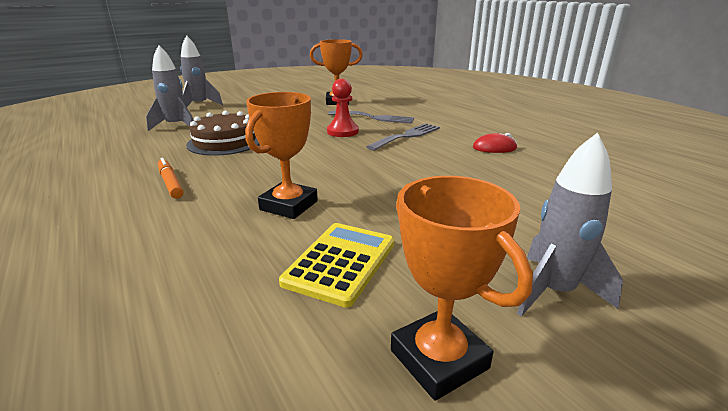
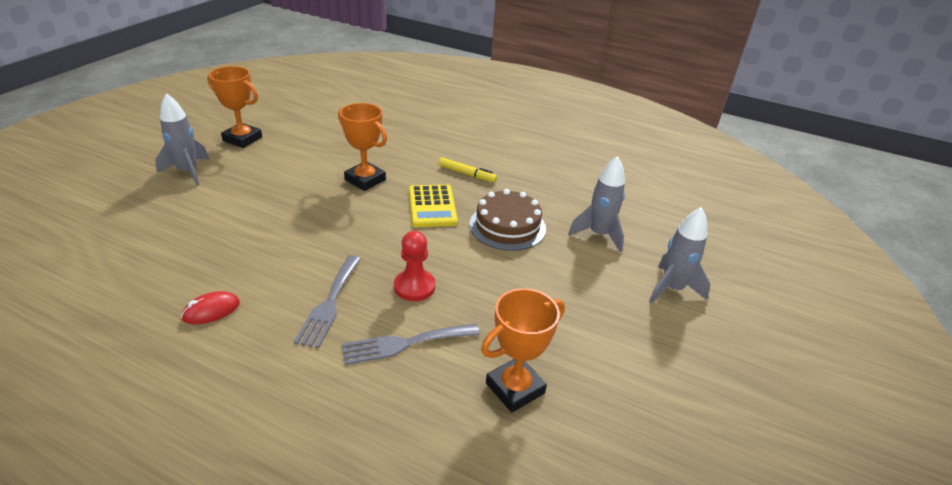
camera: 145 degrees right, 10 degrees up
orange marker [158,158,184,199] -> yellow marker [438,157,497,182]
orange trophy [245,92,318,219] -> orange trophy turned 45 degrees counterclockwise [338,103,387,191]
yellow calculator [279,223,394,308] -> yellow calculator moved to [409,184,458,227]

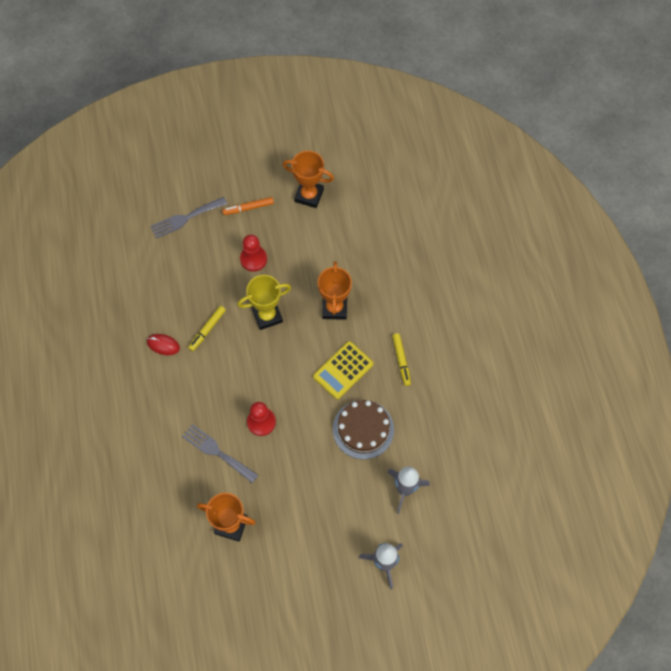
camera: 55 degrees right, 30 degrees up
grey rocket [155,93,209,186] -> orange marker [222,197,274,215]
orange trophy [207,66,262,148] -> orange trophy turned 60 degrees counterclockwise [283,151,334,208]
grey fork [294,255,361,348] -> grey fork moved to [150,197,227,239]
none -> yellow marker [188,306,226,351]
none -> yellow trophy [237,275,291,330]
none -> red pawn [240,235,267,271]

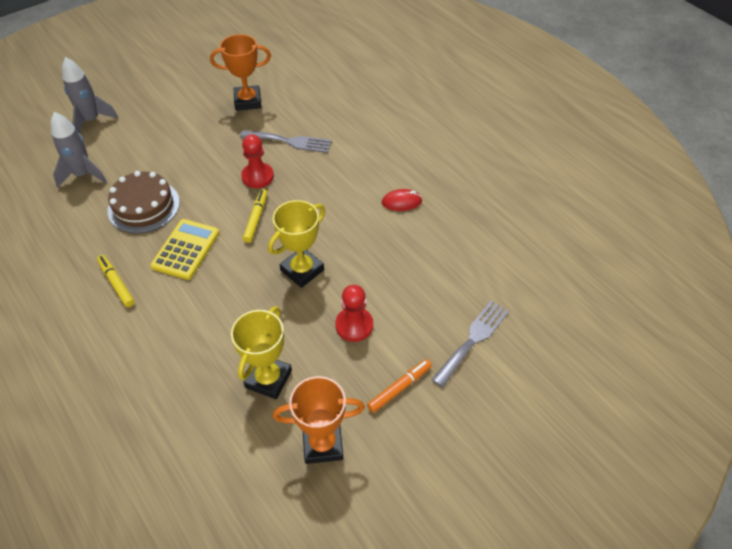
camera: 155 degrees right, 15 degrees down
yellow marker [188,306,226,351] -> yellow marker moved to [243,189,267,243]
orange trophy [318,261,352,320] -> none
none -> yellow trophy [231,306,292,399]

